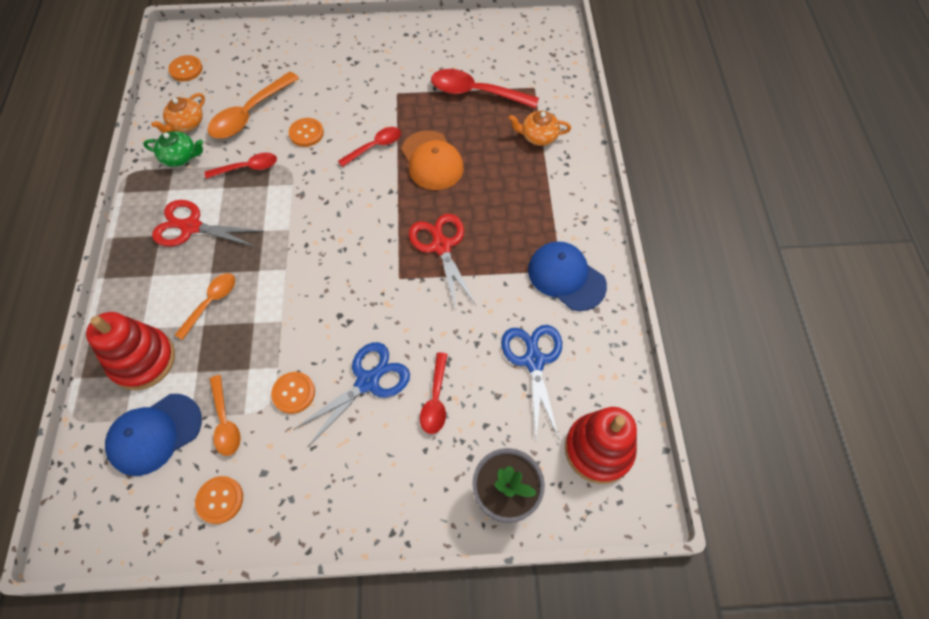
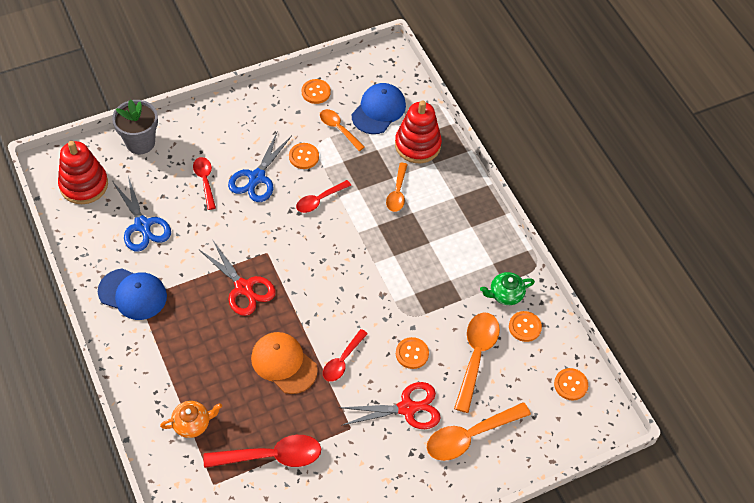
camera: 155 degrees right, 5 degrees down
orange teapot [151,93,205,133] -> orange button [509,311,542,342]
red scissors [152,200,265,247] -> red scissors moved to [339,382,441,429]
red spoon [205,153,277,179] -> red spoon moved to [296,180,351,213]
none -> orange spoon [427,402,531,461]

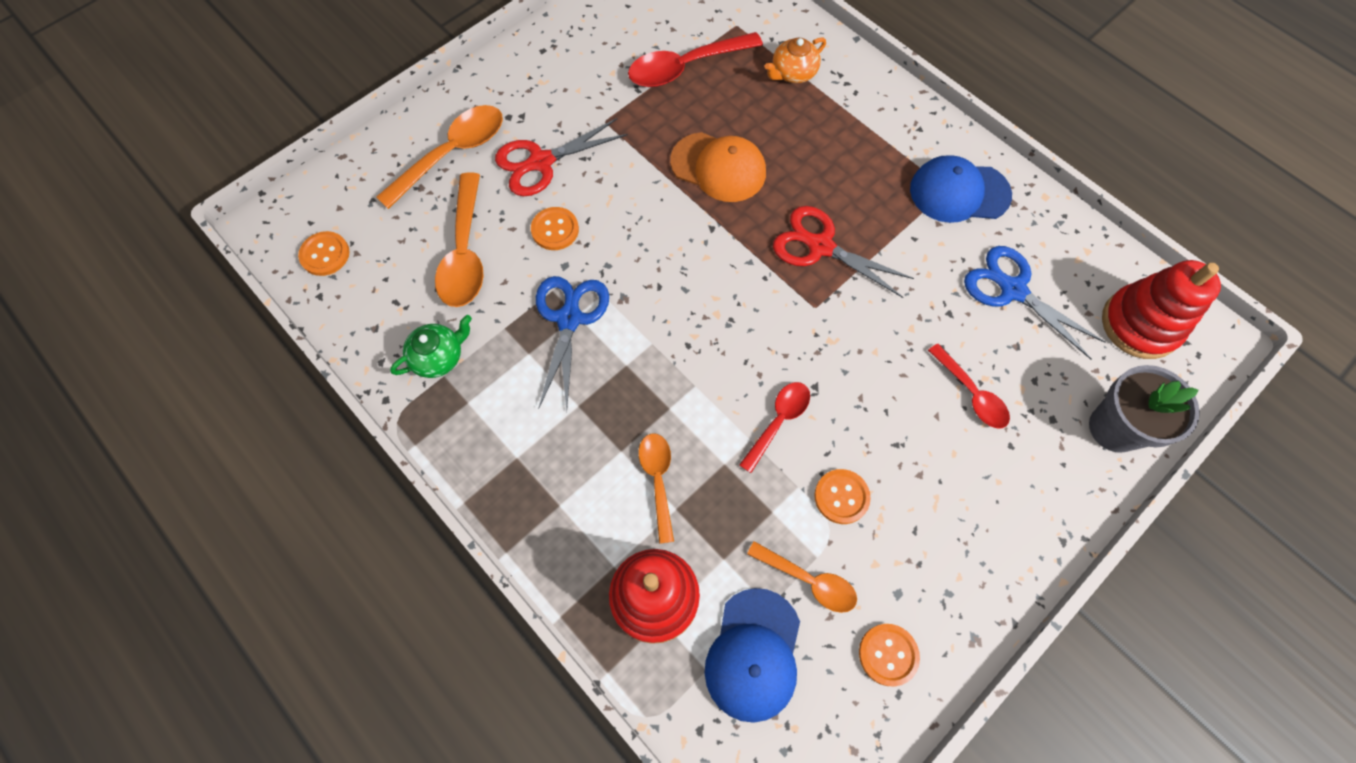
camera: 165 degrees right, 10 degrees up
blue scissors [228,130,292,202] -> blue scissors moved to [536,276,609,411]
red spoon [323,329,368,382] -> none
orange button [509,311,542,342] -> none

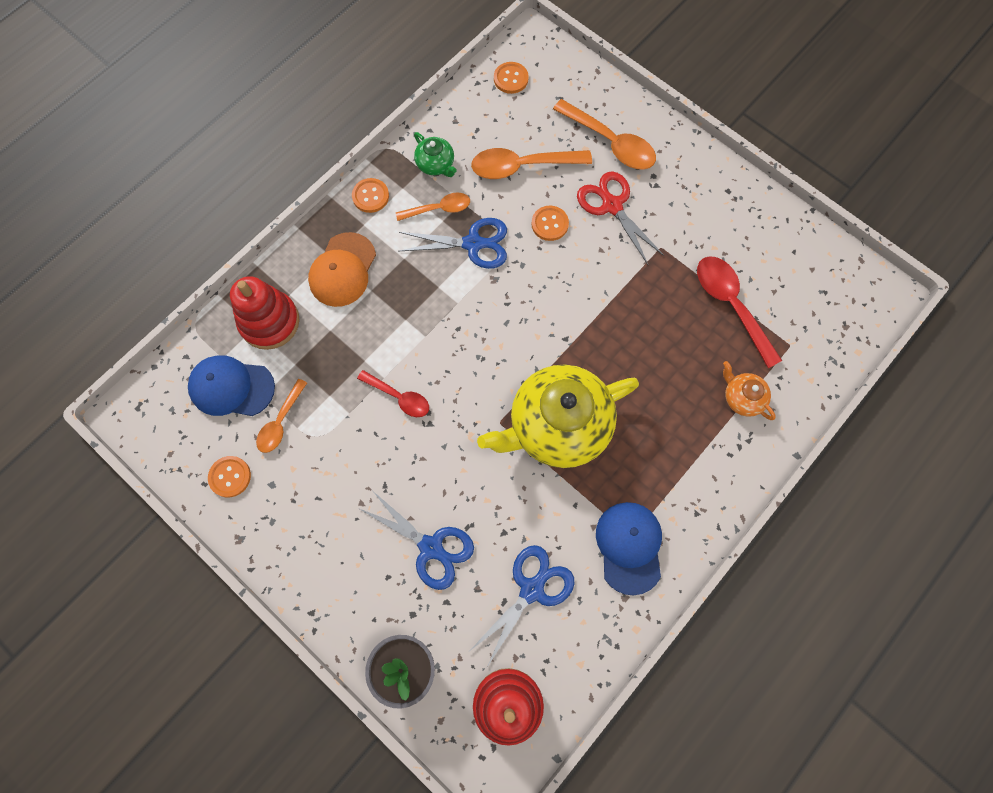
camera: 85 degrees right, 5 degrees up
orange spoon [639,433,674,544] -> orange spoon moved to [396,192,470,221]
orange cap [670,132,766,202] -> orange cap moved to [308,232,376,307]
red scissors [773,206,914,298] -> yellow teapot [477,365,639,468]
orange button [814,469,871,524] -> orange button moved to [352,178,389,213]
red spoon [928,344,1010,428] -> blue scissors [358,491,474,590]

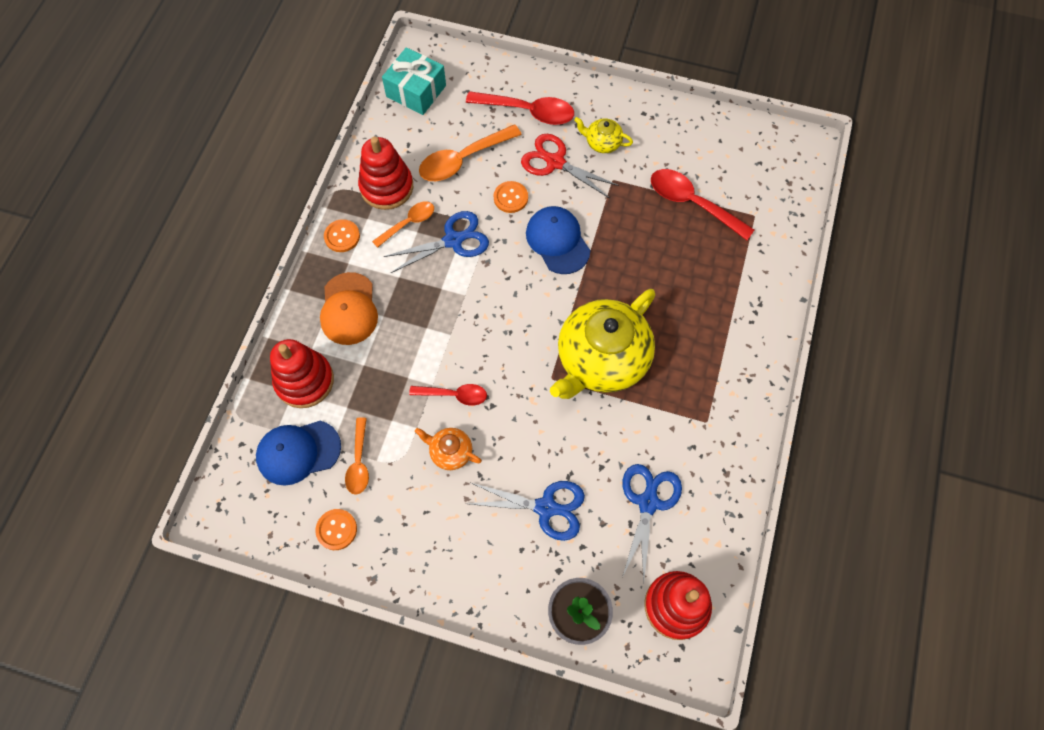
camera: 25 degrees left, 5 degrees down
green teapot [414,132,457,177] -> red stacking toy [358,137,413,210]
orange button [494,62,529,94] -> turquoise gift [382,47,446,115]
orange spoon [553,99,656,170] -> red spoon [466,91,574,125]
blue cap [596,502,662,595] -> blue cap moved to [526,206,591,274]
orange teapot [723,361,776,420] -> orange teapot moved to [415,428,482,470]
none -> yellow teapot [574,117,633,153]

